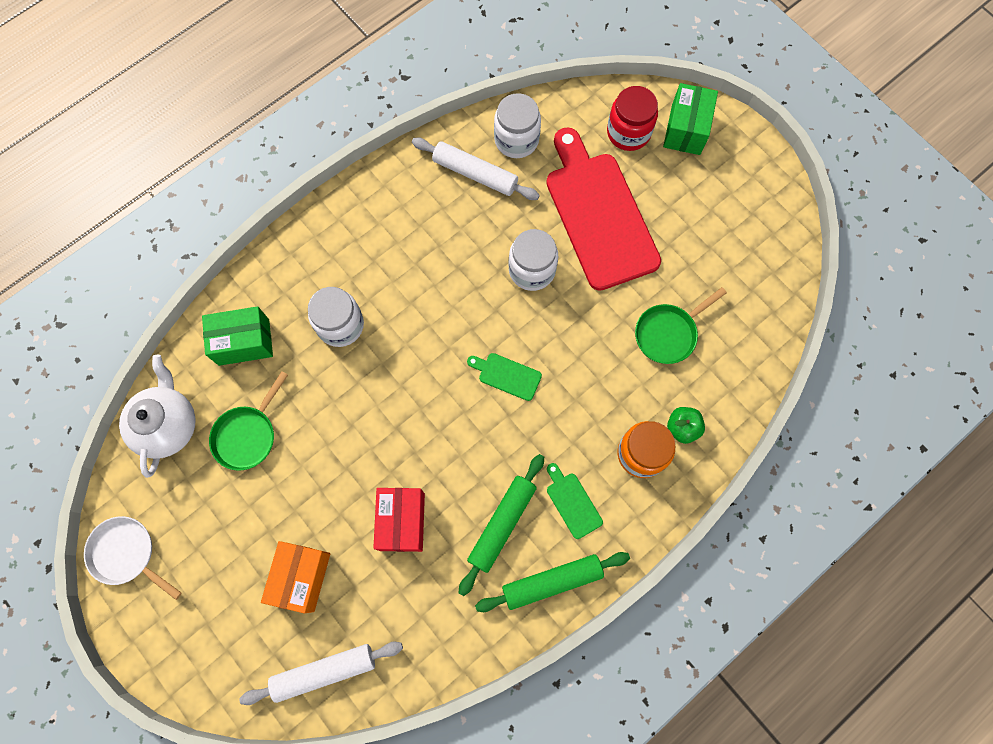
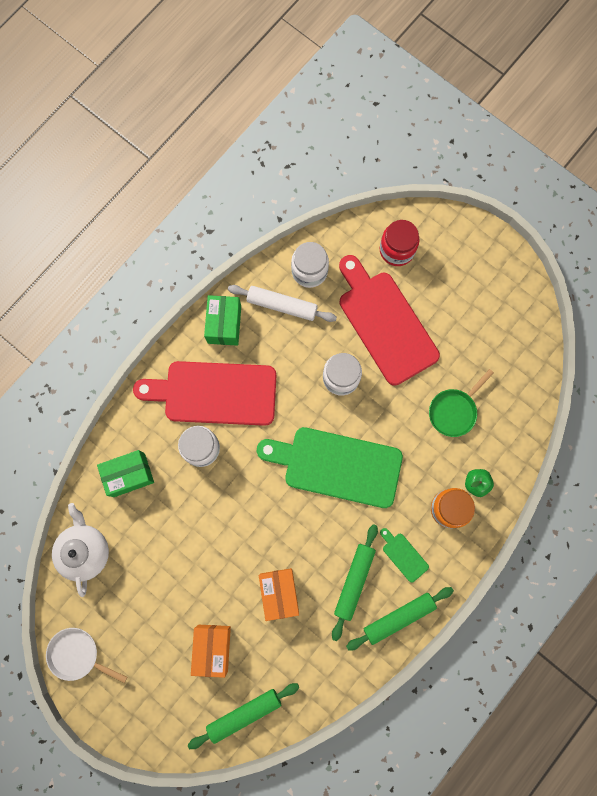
camera: 10 degrees left, 5 degrees up
green pan [209,371,288,471] -> none
white rolling pin [239,642,403,705] -> green rolling pin [188,683,299,749]
red box [373,488,425,552] -> orange box [259,568,299,621]
green cutting board [467,353,542,401] -> green cutting board [257,427,403,508], size x2.47
green box [663,83,718,155] -> green box moved to [204,295,241,346]
none -> red cutting board [133,361,277,426]

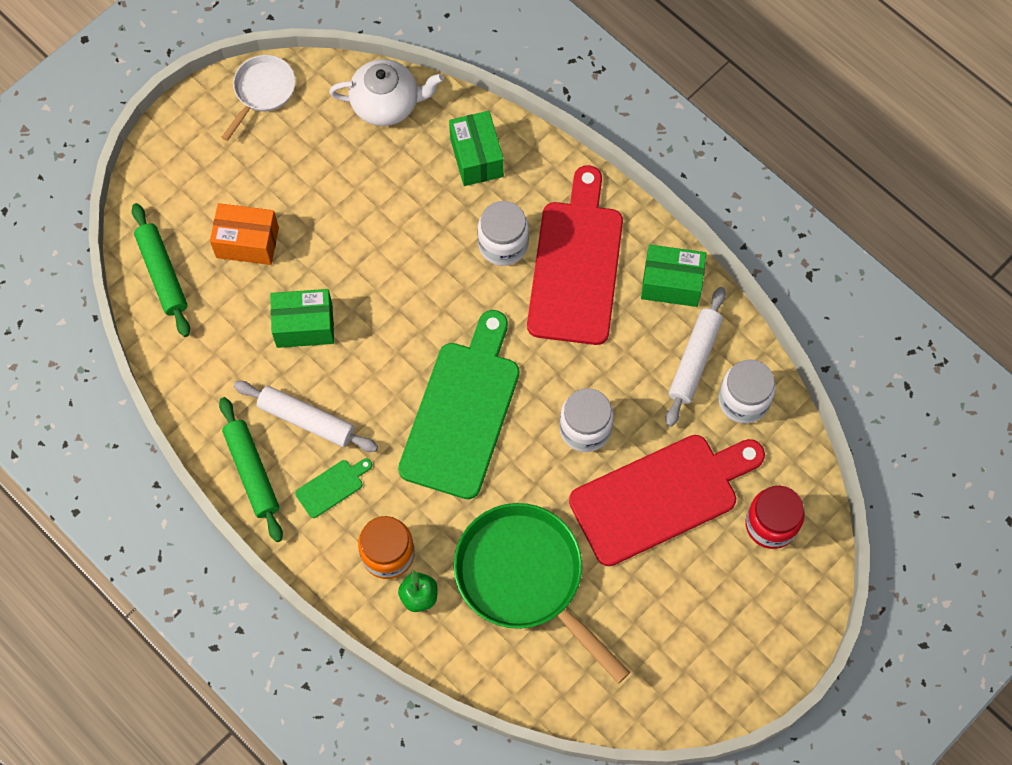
camera: 95 degrees right, 10 degrees down
orange box [259,568,299,621] -> green box [270,289,334,348]
green rolling pin [332,524,378,641] -> white rolling pin [234,381,378,452]
green pan [429,369,494,437] -> green pan [454,503,630,684], size x1.85

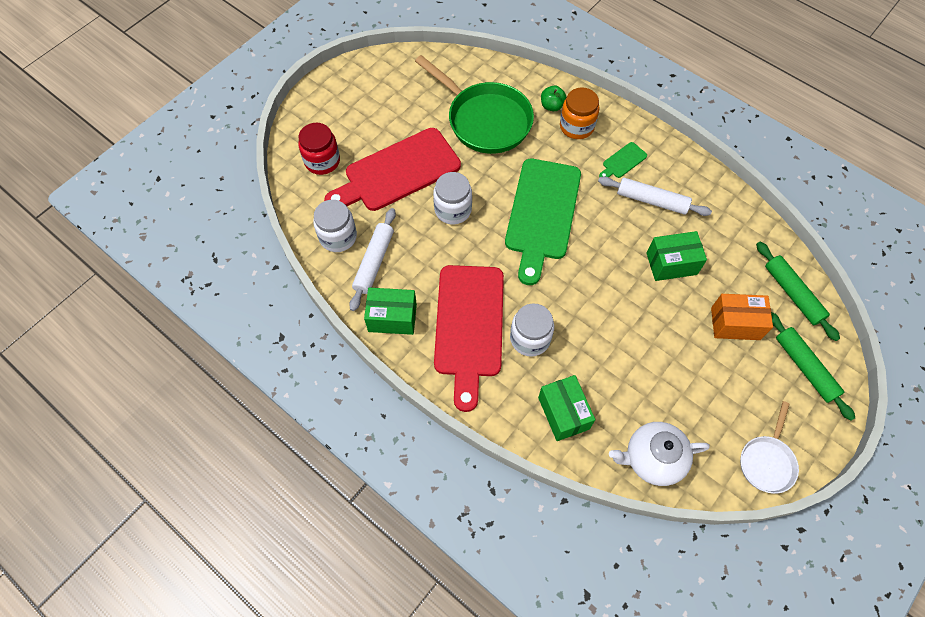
camera: 175 degrees right, 5 degrees down
green rolling pin [219,397,283,542] -> green rolling pin moved to [771,312,855,421]

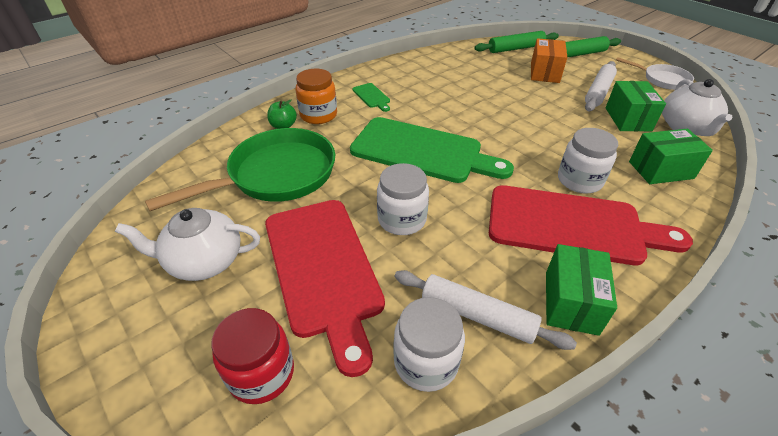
camera: 80 degrees left, 20 degrees down
white rolling pin [598,176,712,216] -> white rolling pin moved to [585,61,617,111]
green box [646,231,707,281] -> green box moved to [606,81,666,131]
none -> white teapot [115,208,260,281]

